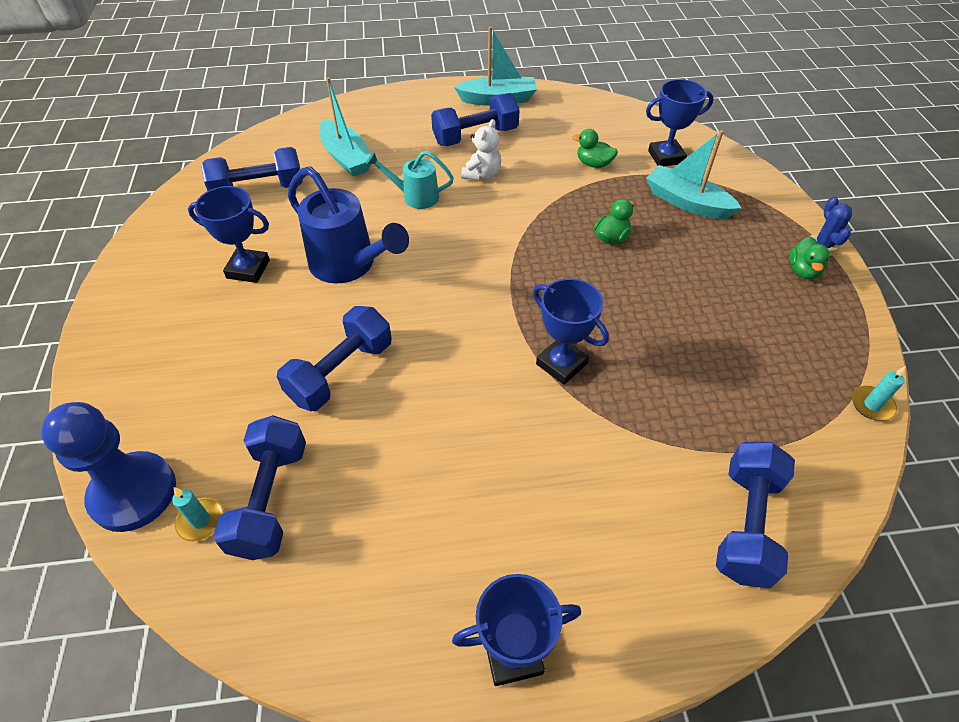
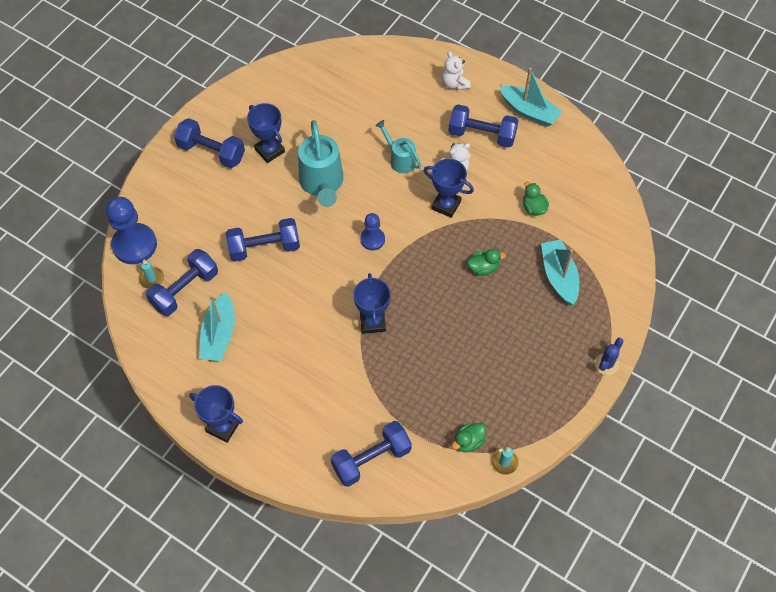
camera: 40 degrees right, 10 degrees up
blue dumbbell [201,147,303,191] -> blue dumbbell moved to [174,118,245,168]
blue watering can [288,166,409,284] -> turquoise watering can [298,120,343,207]
turquoise boat [320,77,371,177] -> turquoise boat moved to [199,292,235,361]
blue trophy [646,79,714,166] -> blue trophy moved to [424,159,474,218]
green duck [789,237,830,279] -> green duck moved to [452,423,486,452]
none -> blue pawn [360,213,385,250]
none -> white teddy bear [442,51,471,90]

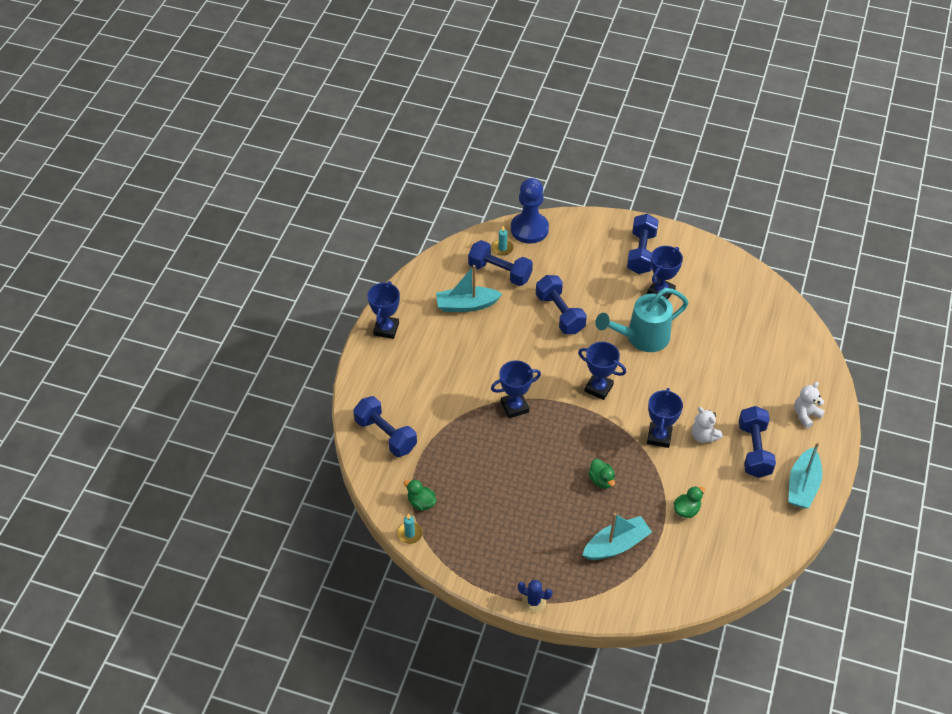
camera: 75 degrees right, 10 degrees down
blue pawn [360,213,385,250] -> blue trophy [578,342,626,400]
turquoise watering can [375,120,421,173] -> none

